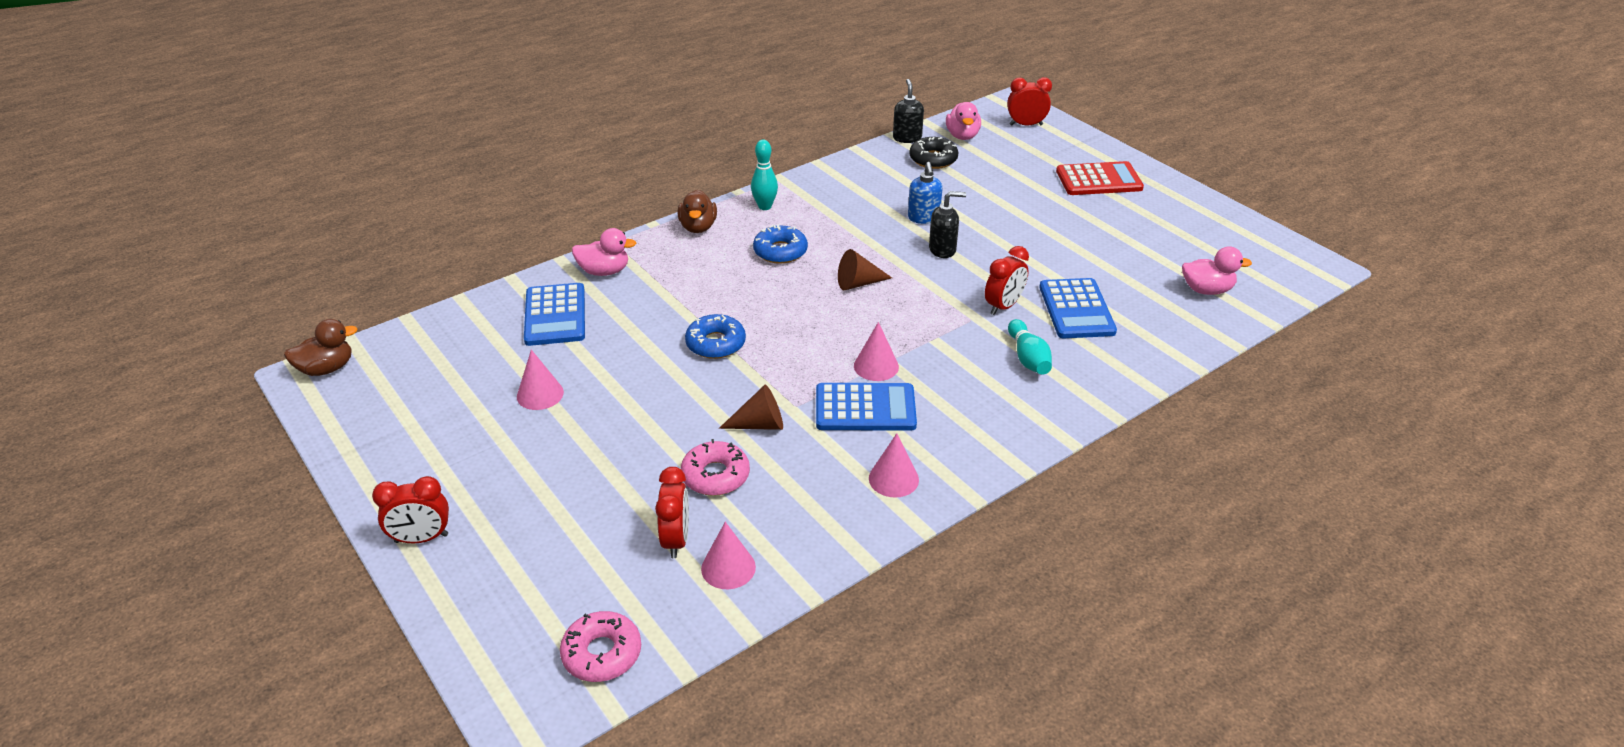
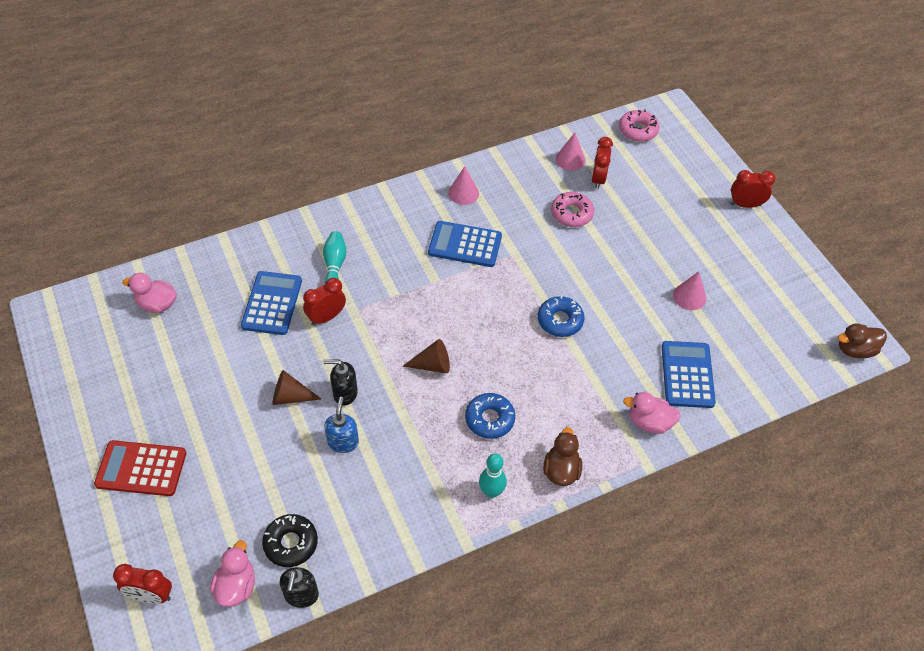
camera: 170 degrees left, 15 degrees up
brown cone [719,385,783,430] -> brown cone moved to [272,370,321,405]
pink cone [854,322,899,381] -> none

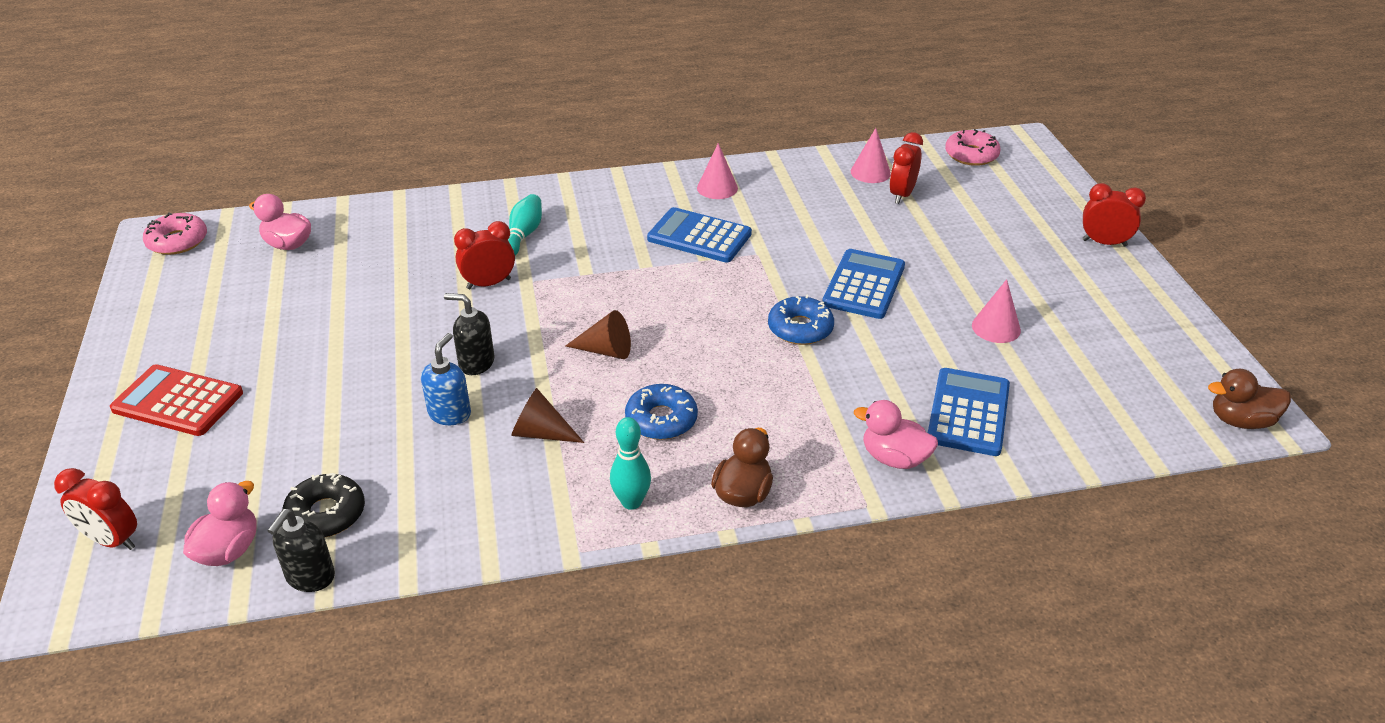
camera: 15 degrees right, 15 degrees down
blue calculator [241,271,302,335] -> blue calculator moved to [822,249,905,319]
brown cone [272,370,321,405] -> brown cone moved to [511,388,584,443]
pink donut [551,192,594,227] -> pink donut moved to [143,212,207,255]

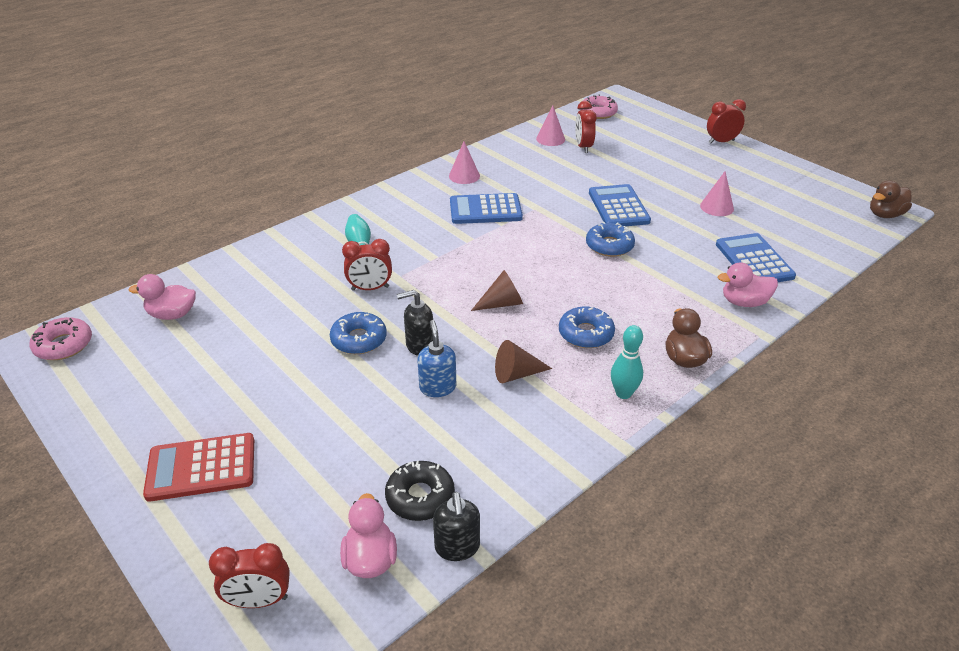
camera: 30 degrees left, 0 degrees up
red clock [454,221,515,289] -> red clock turned 135 degrees counterclockwise [342,239,392,291]
none -> blue donut [330,312,387,354]

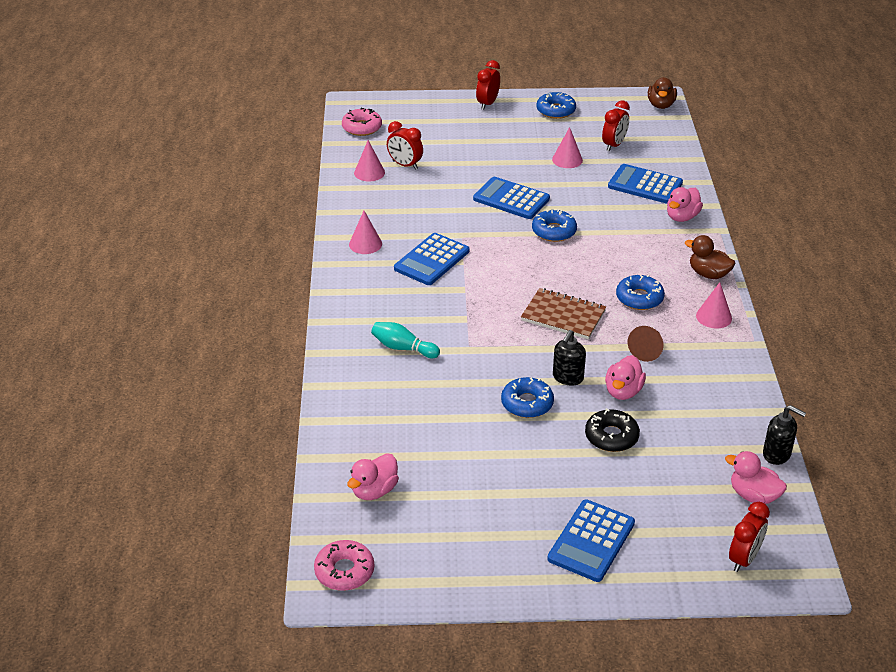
camera: 50 degrees left, 0 degrees up
red calculator [143,433,254,502] -> blue calculator [547,499,635,582]
red clock [342,239,392,291] -> red clock moved to [602,100,630,151]
black donut [385,461,455,521] -> black donut moved to [585,408,640,452]
blue soap dispenser [418,320,456,397] -> pink duck [605,355,646,400]
brown cone [471,270,523,311] -> brown notebook [521,288,606,339]
turquoise bowling pin [611,325,643,399] -> pink cone [696,282,732,328]
none -> blue donut [536,92,576,119]

